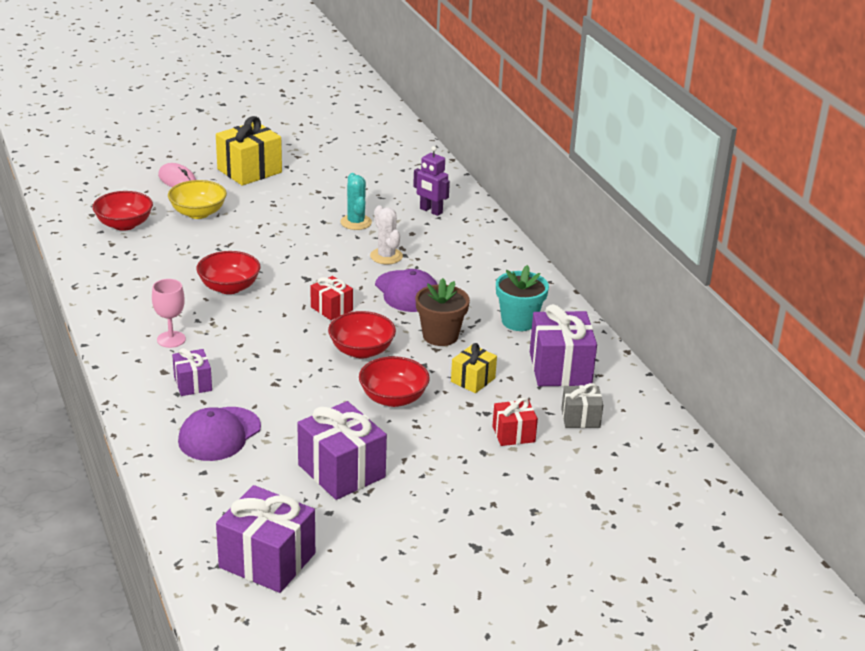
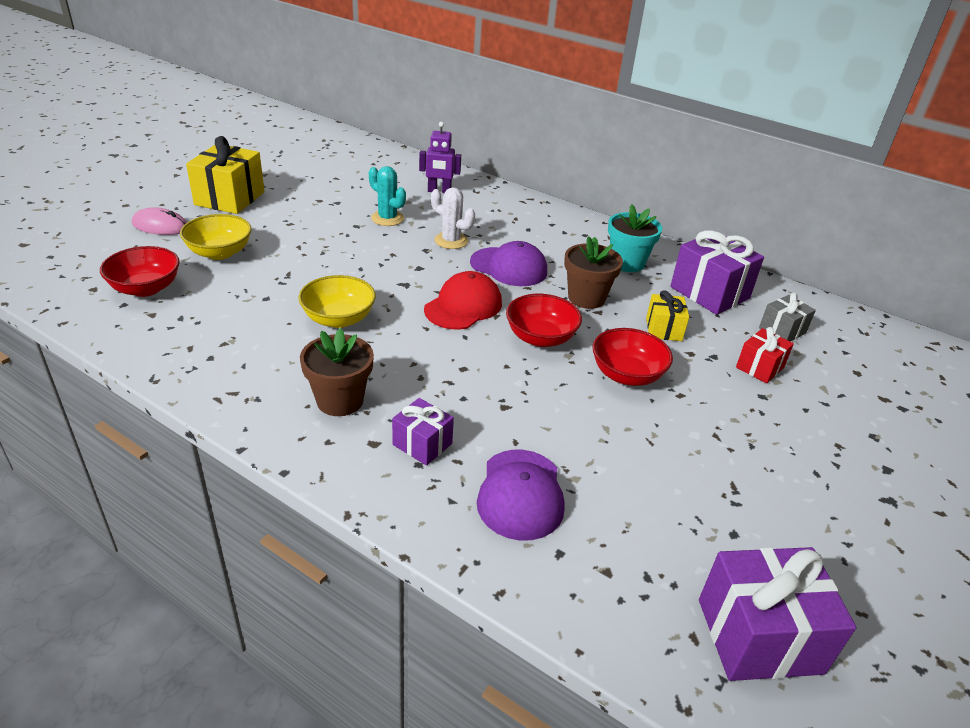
camera: 35 degrees left, 5 degrees up
pink goblet [152,279,186,348] -> brown flower pot [300,328,374,416]
red bowl [197,251,260,294] -> yellow bowl [298,275,376,328]
purple gift [297,401,387,500] -> none
red gift [310,276,353,320] -> red cap [424,271,502,330]

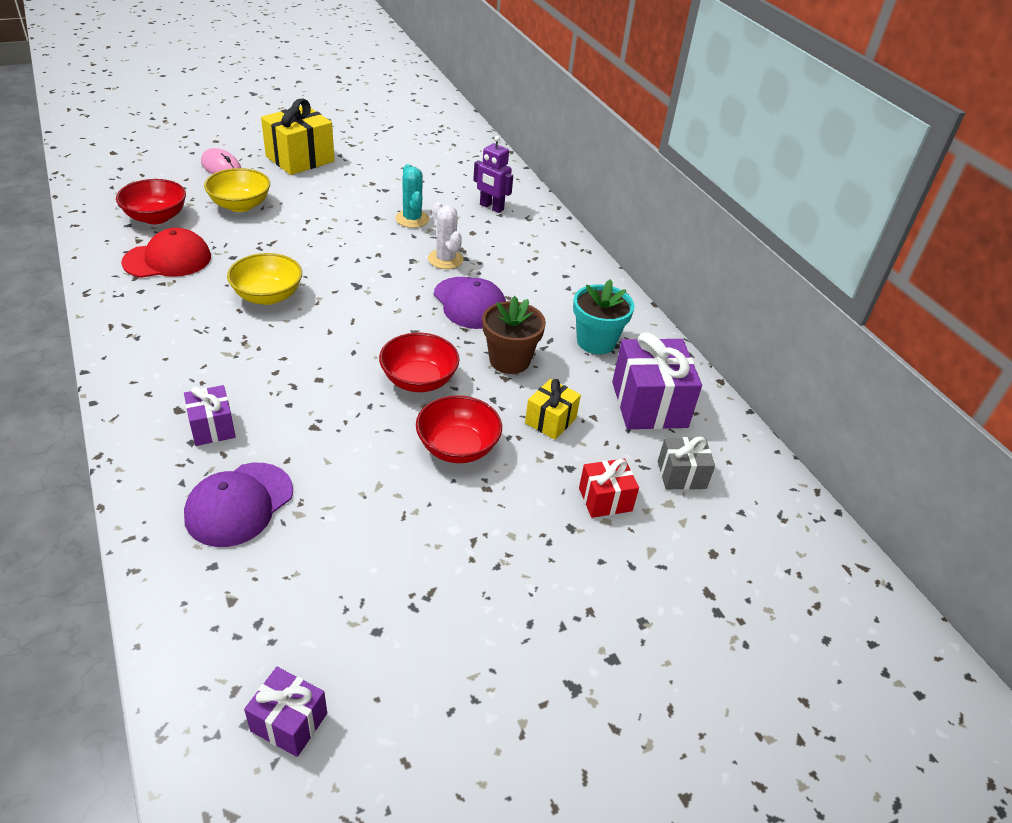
camera: 30 degrees right, 5 degrees up
brown flower pot [300,328,374,416] -> none
red cap [424,271,502,330] -> red cap moved to [121,228,211,278]
purple gift [699,547,856,681] -> purple gift [244,667,327,757], size x0.56

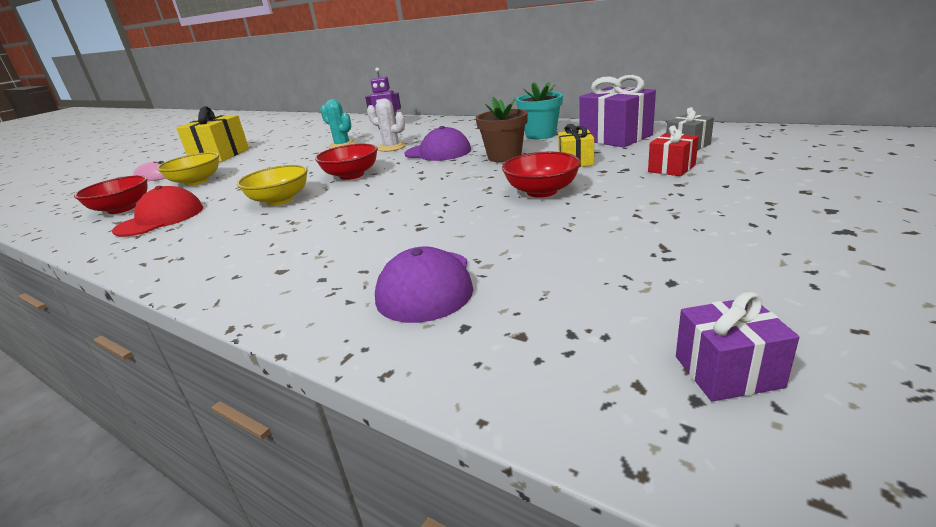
camera: 25 degrees left, 15 degrees down
purple gift [184,385,236,446] -> none
red bowl [379,333,460,392] -> red bowl moved to [315,143,378,180]

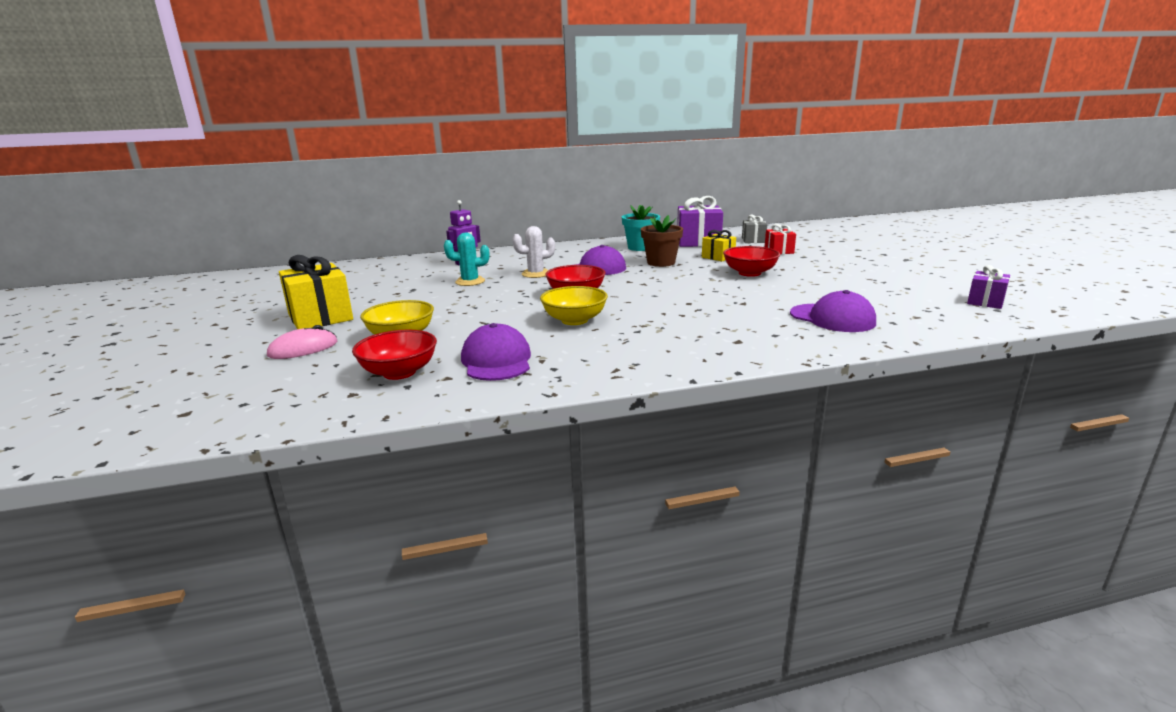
camera: 50 degrees left, 5 degrees down
red cap [112,186,203,236] -> purple cap [461,323,531,381]

